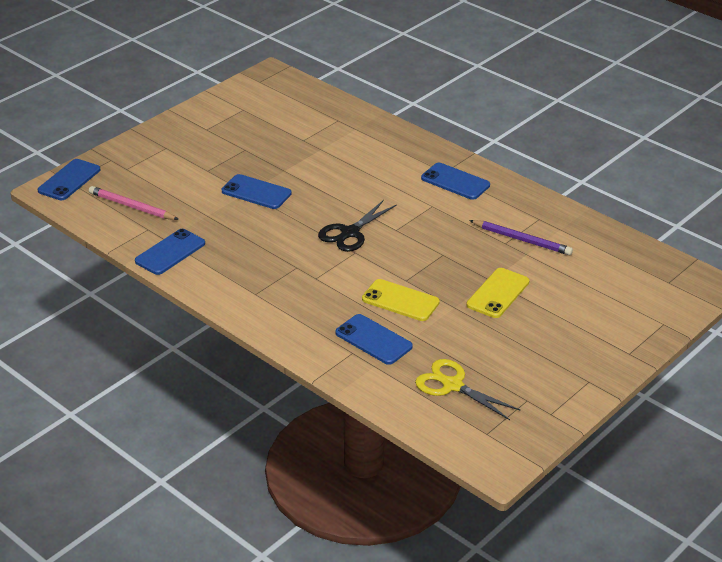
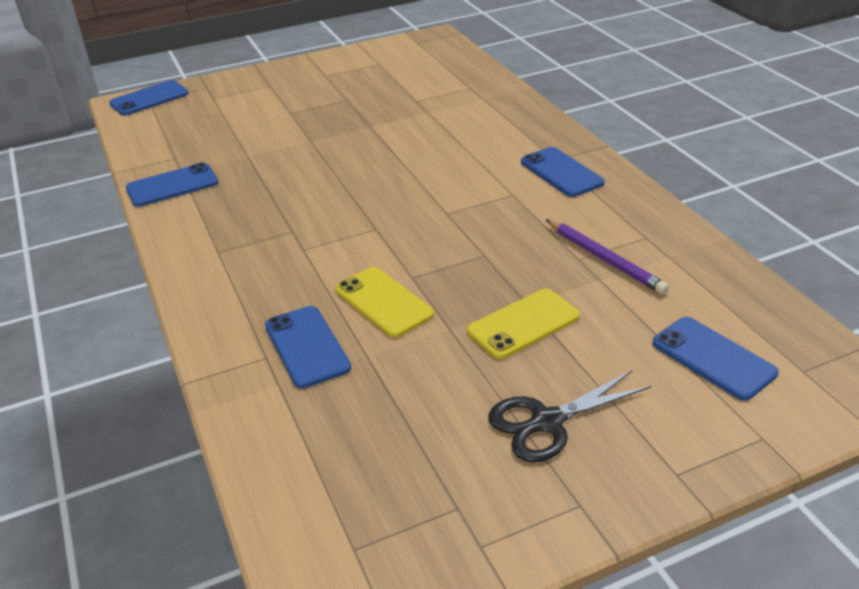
camera: 25 degrees right, 0 degrees up
pink pencil [89,186,179,220] -> none
blue phone [222,174,292,209] -> blue phone moved to [652,317,779,400]
black scissors [318,200,397,252] -> black scissors moved to [488,370,651,463]
yellow scissors [415,359,521,420] -> none

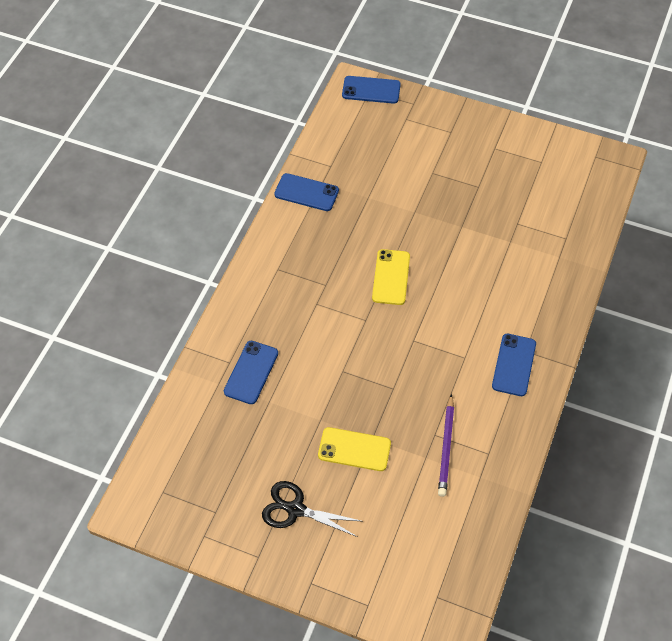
camera: 45 degrees right, 20 degrees up
yellow phone [335,267,434,338] -> yellow phone moved to [372,249,410,305]
blue phone [652,317,779,400] -> none

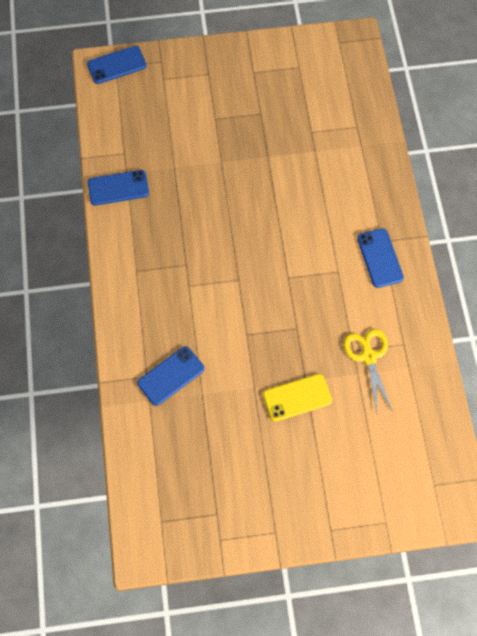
camera: 30 degrees left, 10 degrees up
blue phone [224,341,278,404] -> blue phone turned 60 degrees clockwise [137,346,204,406]
black scissors [262,481,361,537] -> none
yellow phone [372,249,410,305] -> none
purple pencil [438,394,454,497] -> yellow scissors [343,329,393,412]

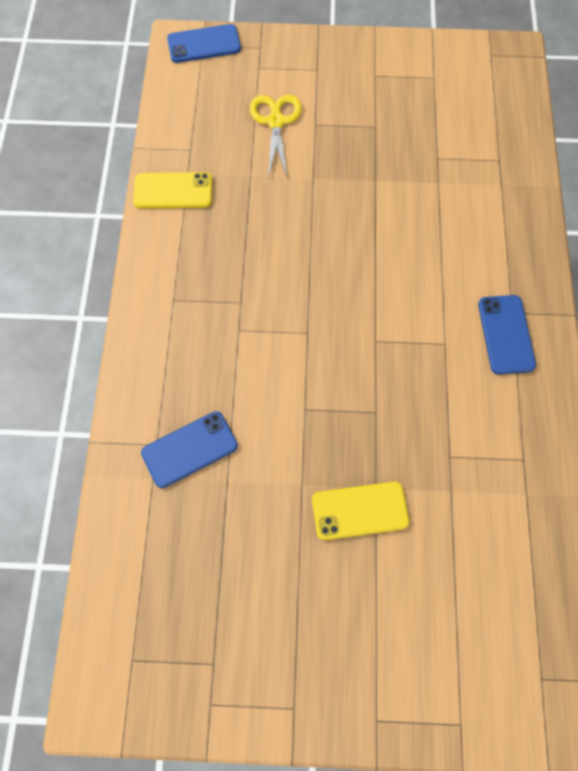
camera: 10 degrees right, 0 degrees up
blue phone [88,170,149,206] -> yellow phone [133,172,212,209]
yellow scissors [343,329,393,412] -> yellow scissors moved to [250,94,302,177]

